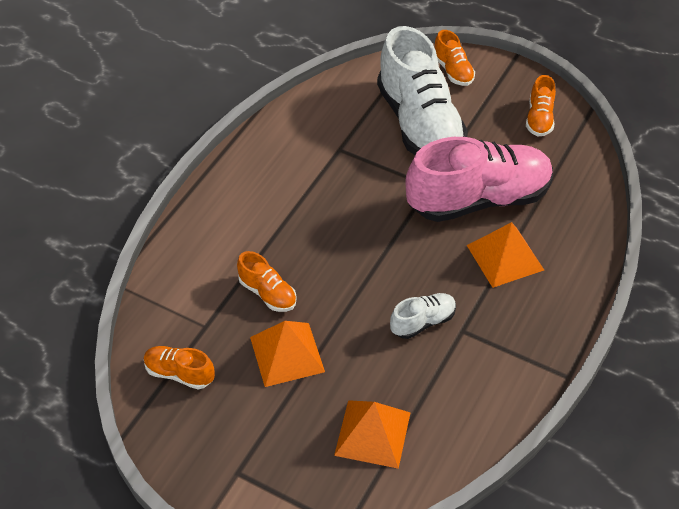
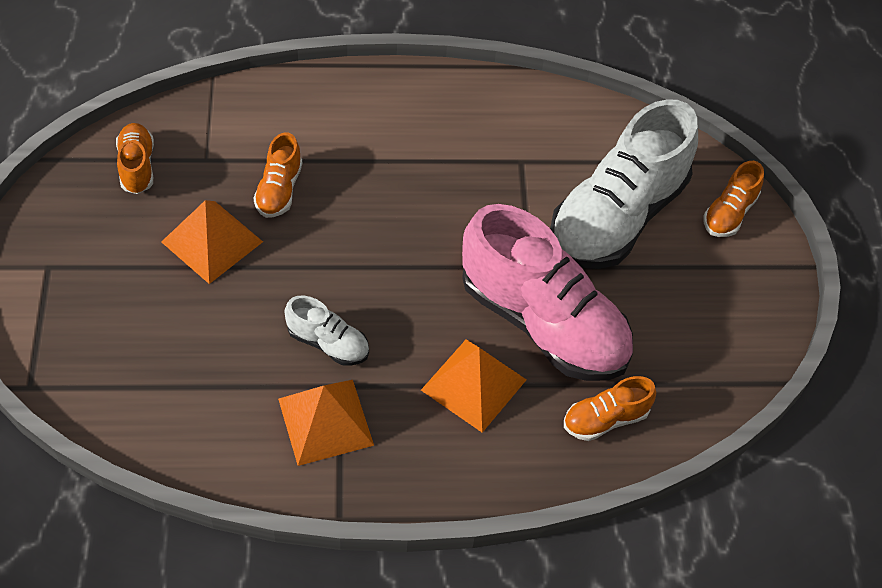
camera: 55 degrees right, 5 degrees up
orange pyramid [334,400,410,469] -> orange pyramid moved to [278,380,374,466]
orange shoe [526,75,556,136] -> orange shoe moved to [564,376,656,441]

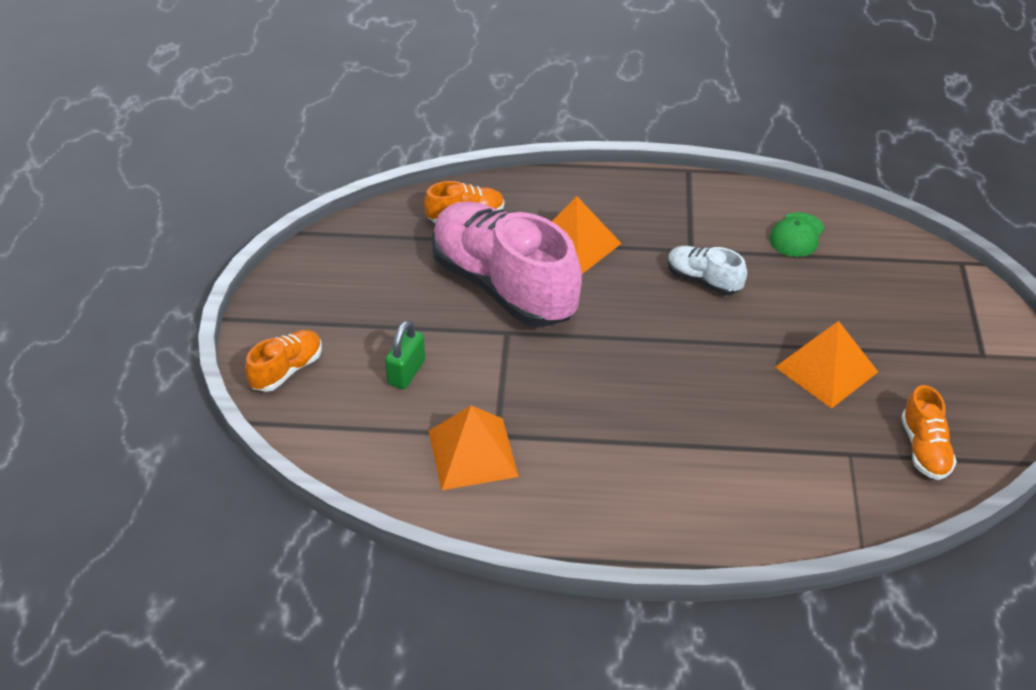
camera: 170 degrees left, 10 degrees down
orange shoe [253,133,302,218] -> none
orange pyramid [278,380,374,466] -> orange pyramid moved to [429,406,519,490]
white shoe [550,99,698,269] -> green padlock [385,320,425,389]
none -> green cap [770,212,824,257]

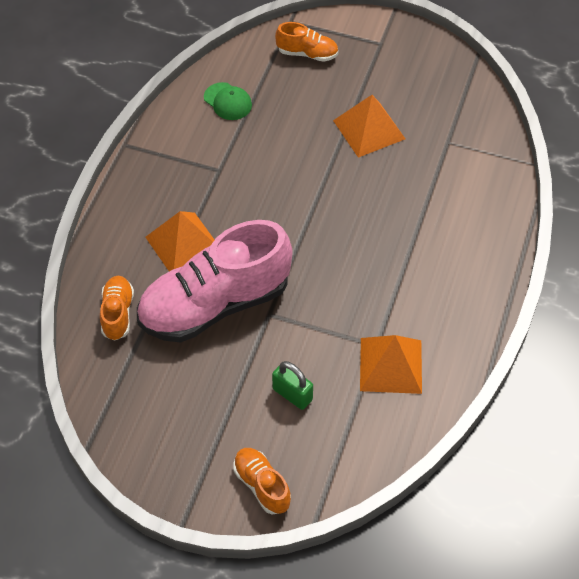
camera: 75 degrees left, 10 degrees up
white shoe [667,246,747,295] -> none
orange shoe [901,385,957,480] -> orange shoe moved to [275,22,338,62]

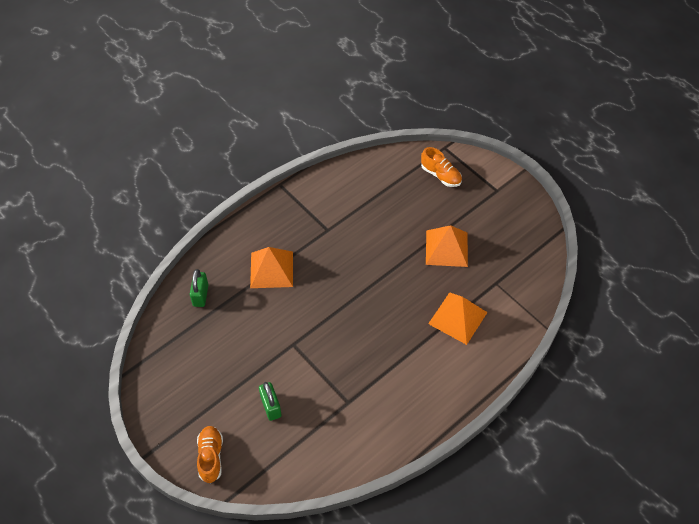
camera: 30 degrees right, 0 degrees up
orange shoe [100,276,134,341] -> green padlock [190,269,208,307]
pink shoe [137,220,293,343] -> none
green cap [204,82,252,120] -> none
orange pyramid [360,335,422,394] -> orange pyramid moved to [428,292,488,345]

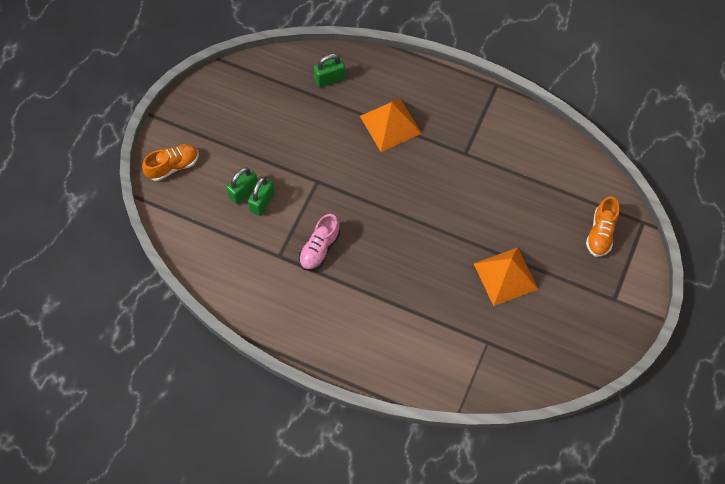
camera: 65 degrees right, 10 degrees up
orange pyramid [428,292,488,345] -> none
none -> green padlock [248,177,275,216]
none -> pink shoe [299,214,340,271]

